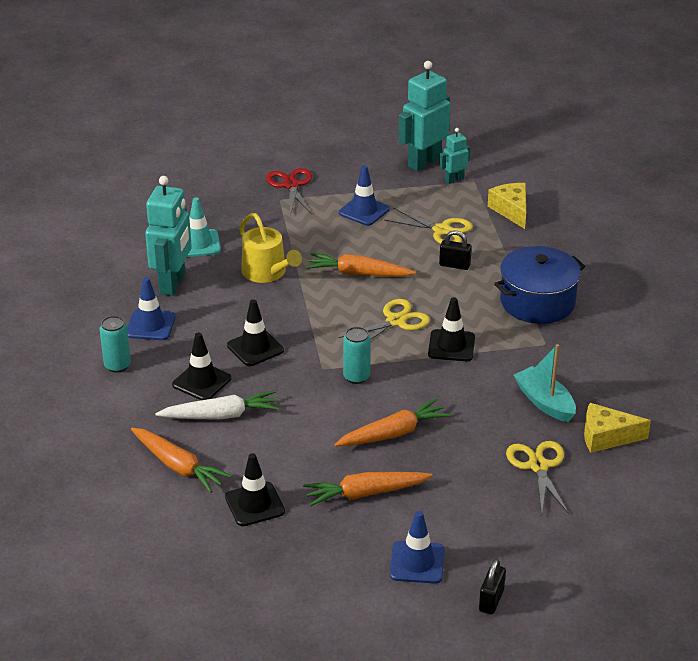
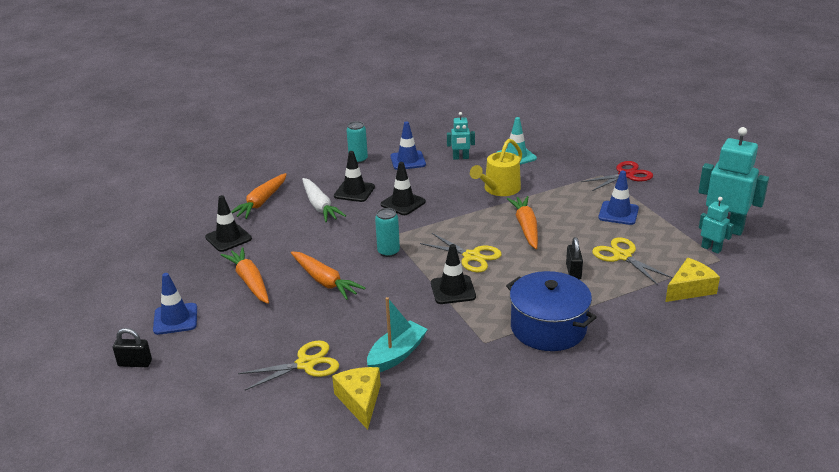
camera: 75 degrees right, 5 degrees down
turquoise robot [145,176,192,296] -> turquoise robot [447,112,475,160], size x0.52
yellow scissors [384,208,473,244] -> yellow scissors turned 135 degrees clockwise [592,237,673,285]

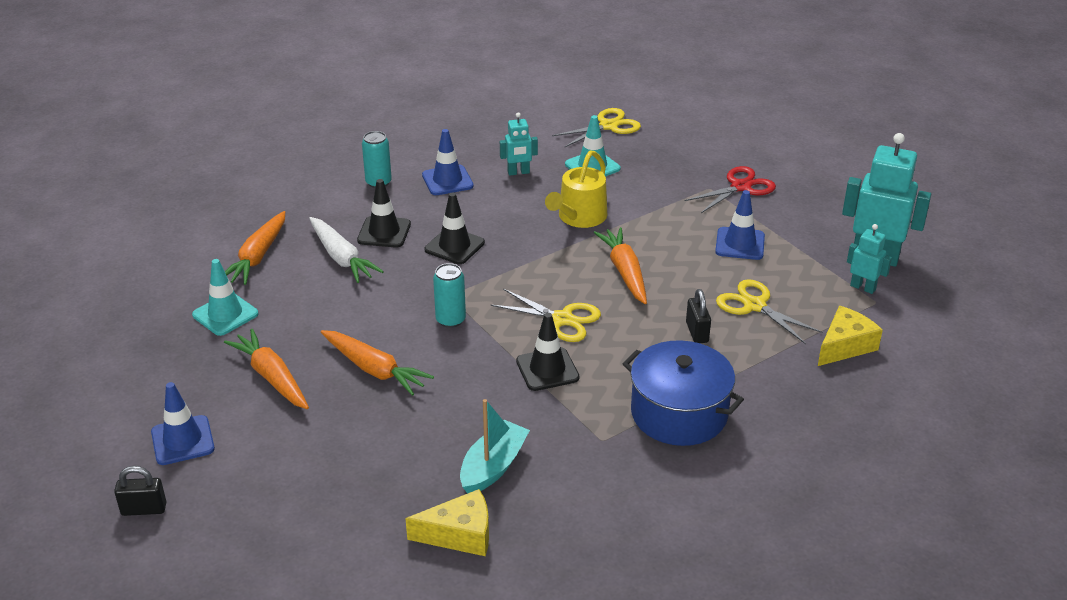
camera: 10 degrees left, 5 degrees up
black traffic cone [205,195,252,252] -> turquoise traffic cone [192,259,258,336]
yellow scissors [238,340,339,391] -> yellow scissors moved to [552,108,641,147]
yellow cheese [332,367,381,430] -> yellow cheese turned 105 degrees clockwise [405,489,489,556]

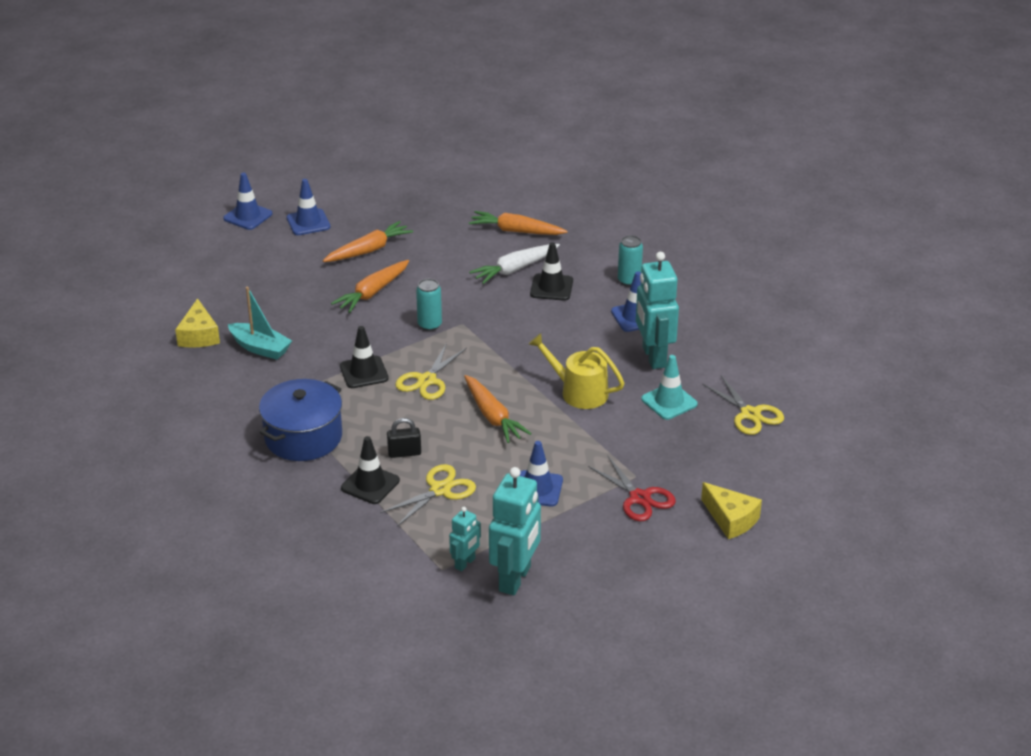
camera: 90 degrees right, 0 degrees up
black padlock [114,466,166,516] -> blue traffic cone [223,173,272,230]
turquoise traffic cone [192,259,258,336] -> none
black traffic cone [425,193,485,264] -> black traffic cone moved to [341,436,400,504]
turquoise robot [500,112,538,176] -> turquoise robot [636,252,679,369], size x1.92
orange carrot [594,227,647,304] -> orange carrot turned 75 degrees clockwise [464,375,532,443]
yellow cheese [818,306,883,366] -> yellow cheese moved to [701,482,762,539]

